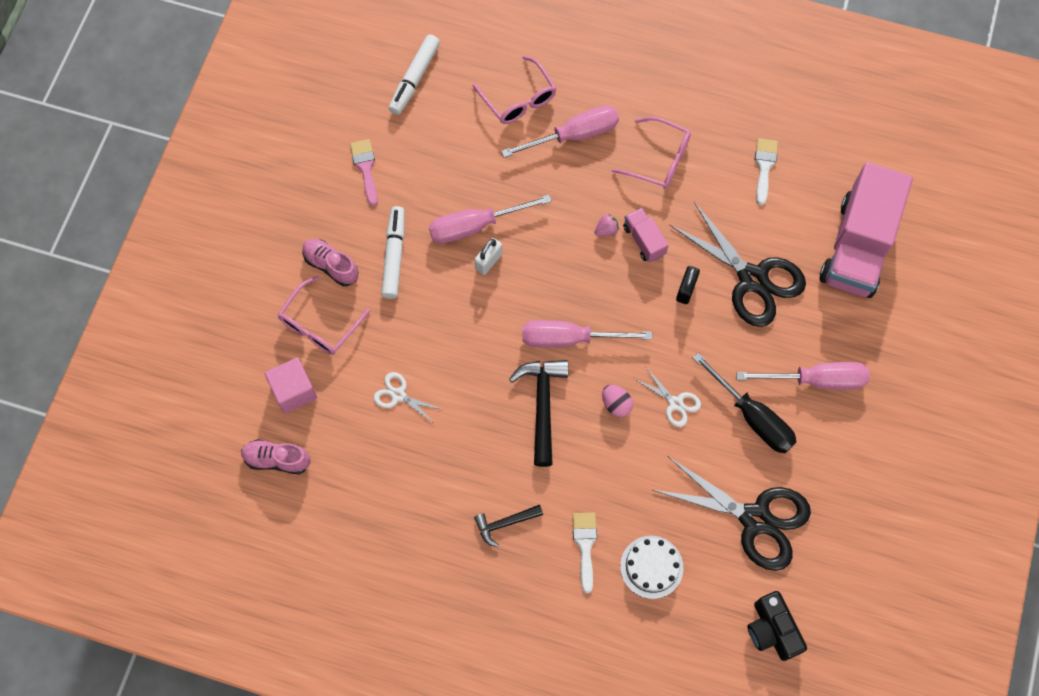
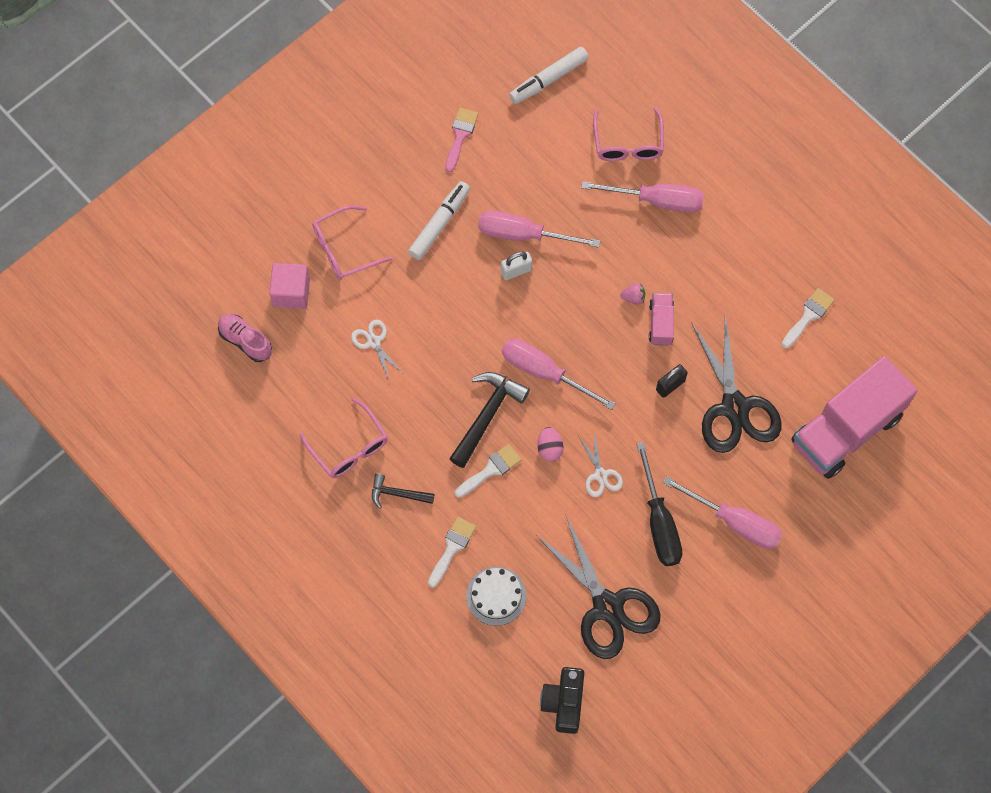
camera: 30 degrees right, 0 degrees up
pink shoe [303,239,359,286] -> none
pink glasses [612,117,691,189] -> pink glasses moved to [300,398,388,478]
none -> white brush [455,444,521,498]

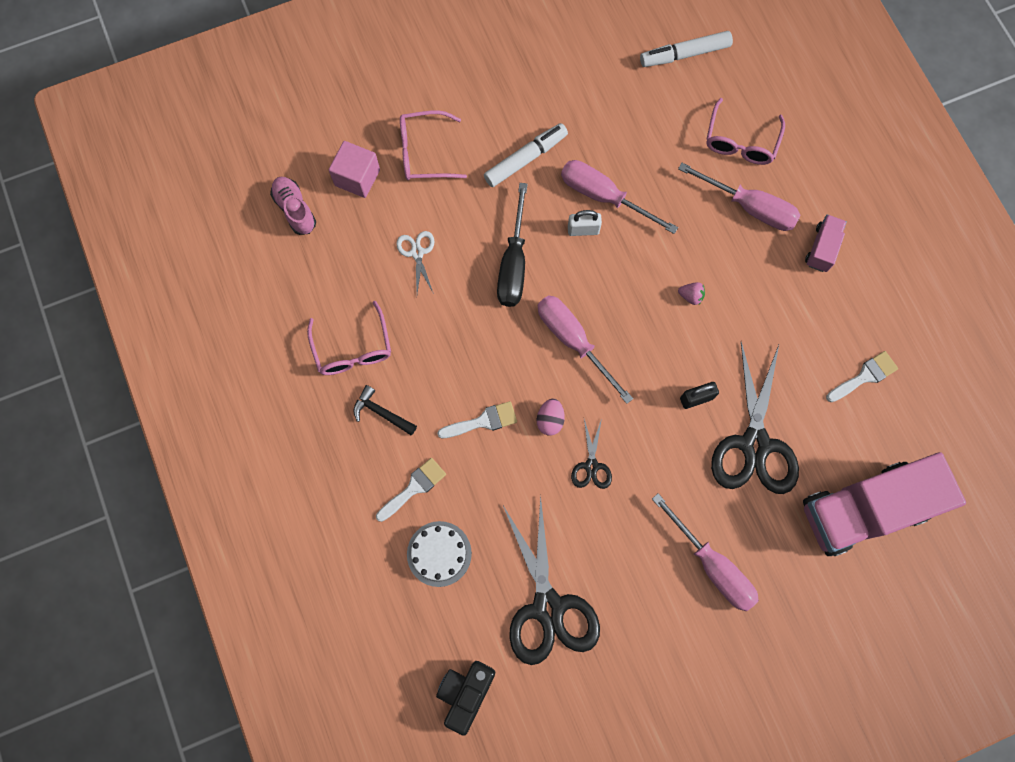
camera: 20 degrees right, 5 degrees up
pink brush [445,108,478,173] -> none
black hammer [449,372,530,468] -> none
white scissors [578,432,623,497] -> black scissors [571,418,612,489]
black screwdriver [636,442,682,566] -> black screwdriver moved to [497,183,528,307]
pink truck [649,293,674,346] -> pink truck moved to [805,214,847,272]

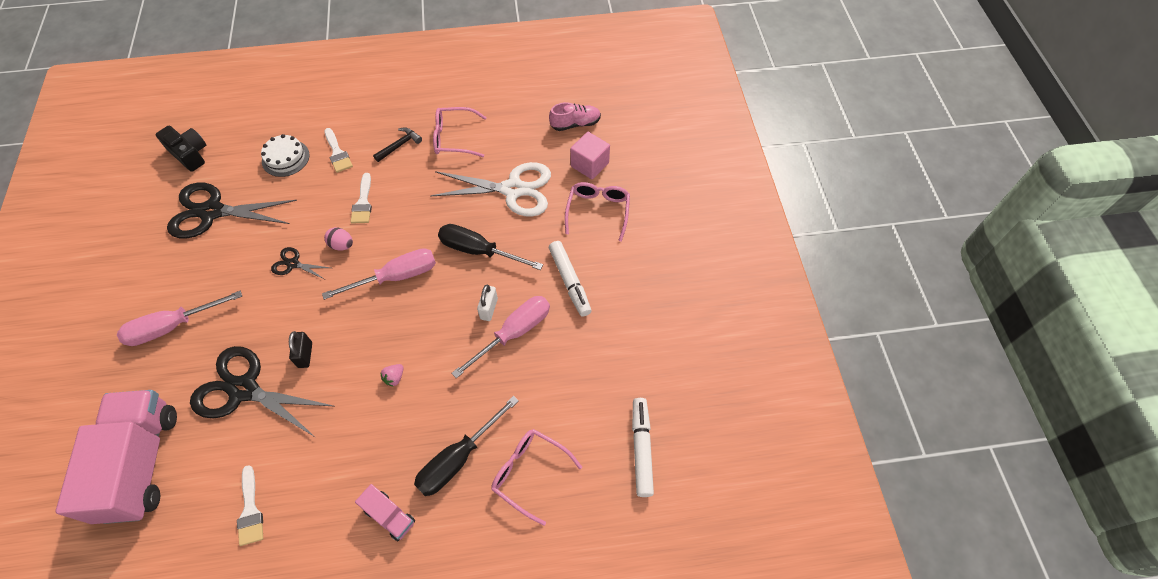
camera: 105 degrees right, 15 degrees down
white scissors [396,231,435,294] -> white scissors [430,162,551,217], size x2.15
pink screwdriver [678,163,800,231] -> black screwdriver [414,396,519,496]

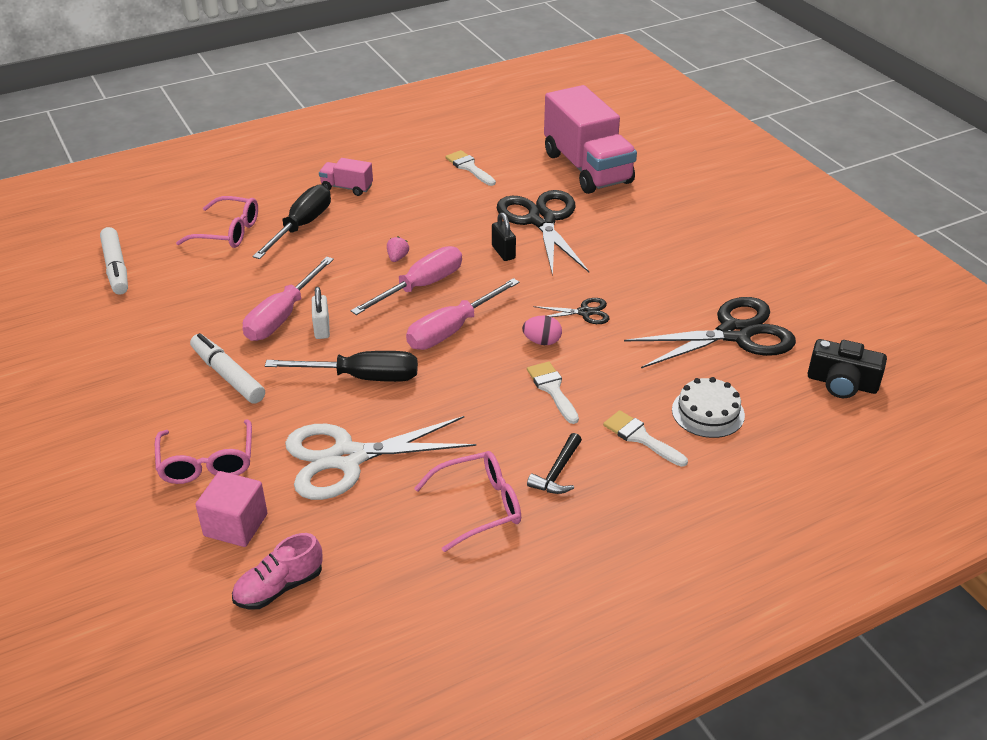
camera: 160 degrees right, 20 degrees down
pink screwdriver [117,291,242,346] -> pink screwdriver moved to [351,246,462,315]
black scissors [190,346,336,437] -> black scissors turned 105 degrees counterclockwise [497,190,589,276]

